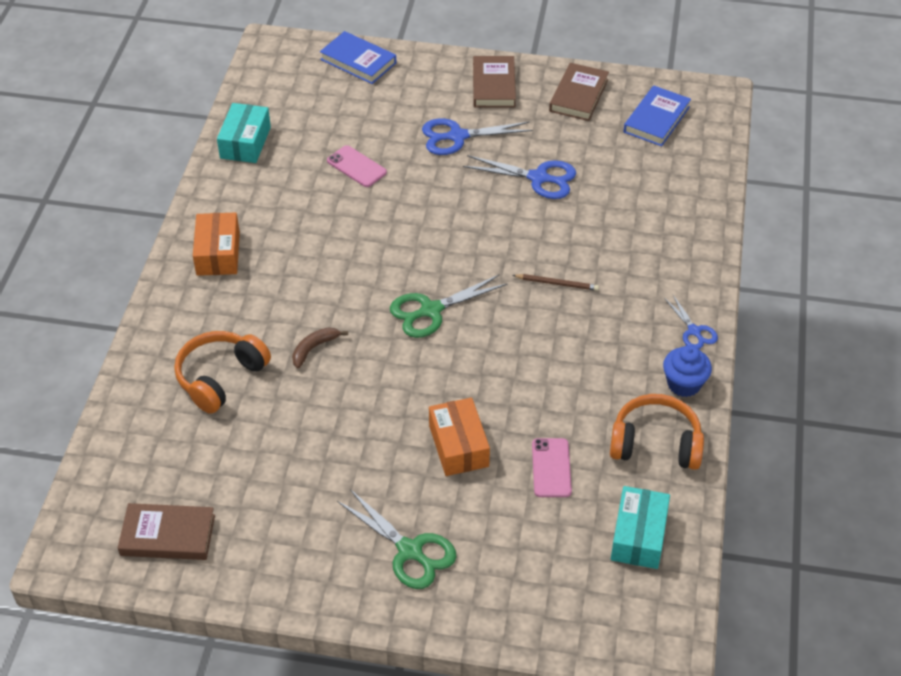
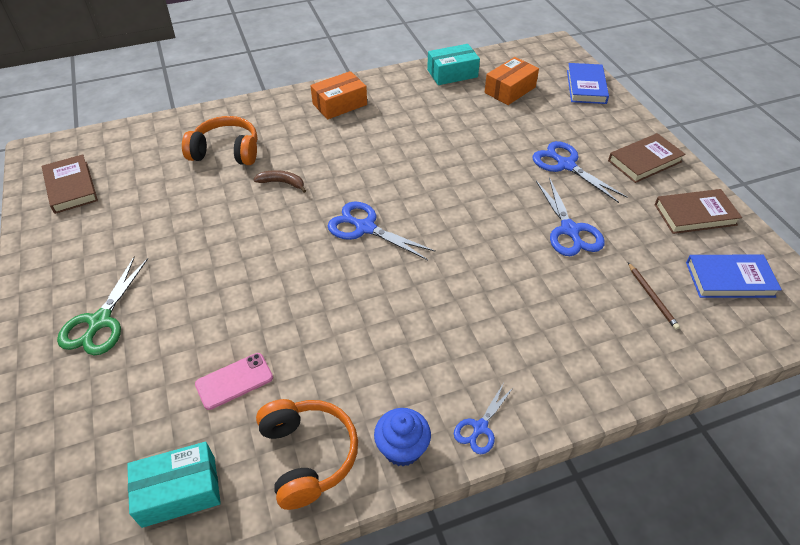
camera: 60 degrees right, 0 degrees up
pink phone [327,145,387,187] -> none
green scissors [390,275,508,338] -> blue scissors [328,202,436,260]
orange box [429,398,490,476] -> orange box moved to [485,57,539,105]
brown pencil [512,274,599,291] -> brown pencil moved to [628,263,680,330]

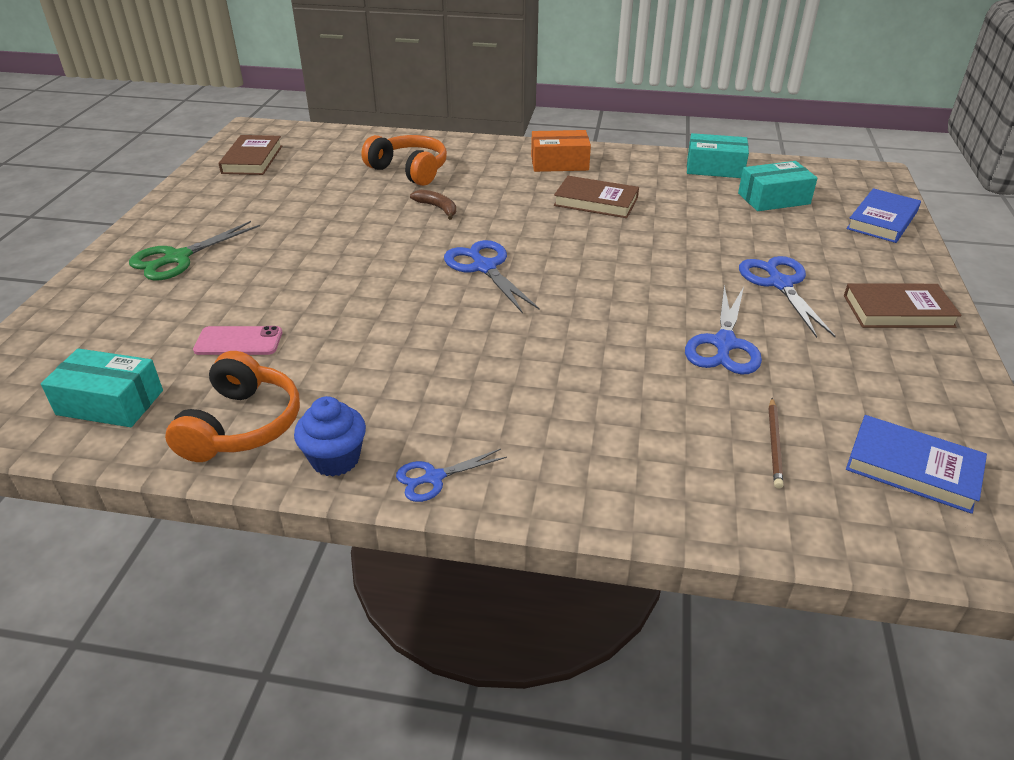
camera: 30 degrees right, 10 degrees down
orange box [485,57,539,105] -> turquoise box [738,161,817,211]
brown book [655,189,742,234] -> brown book moved to [554,176,639,218]

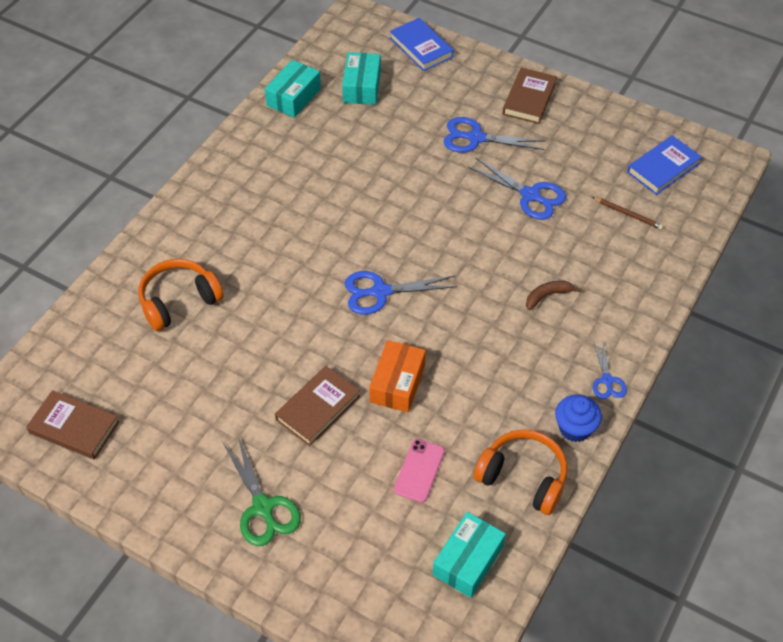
camera: 70 degrees left, 15 degrees up
brown banana [410,190,456,220] -> brown banana moved to [526,281,582,310]
orange box [531,130,591,172] -> orange box moved to [369,340,426,412]
brown book [554,176,639,218] -> brown book moved to [275,366,360,446]

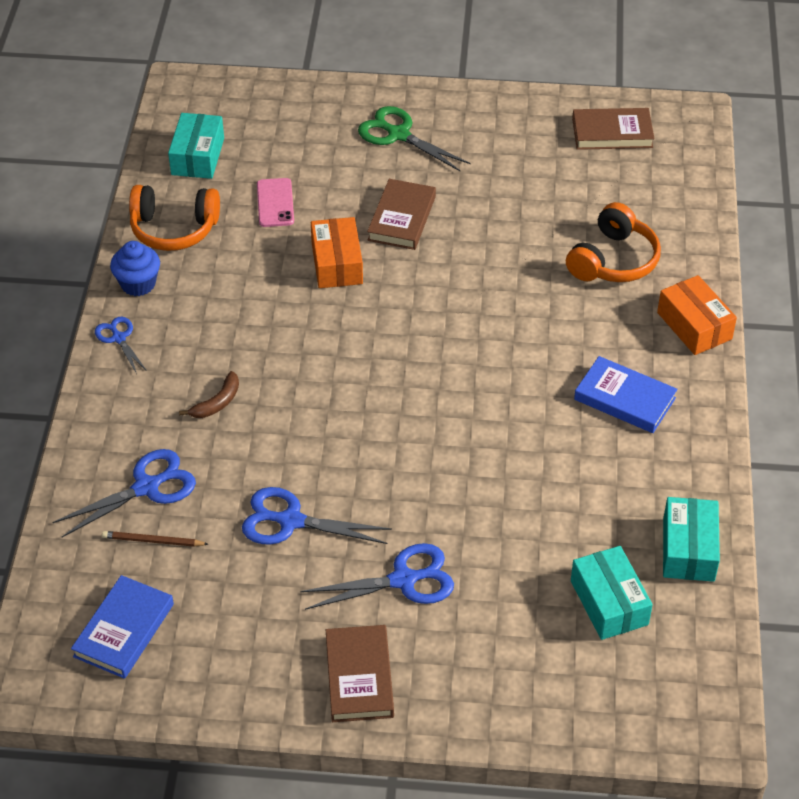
camera: 155 degrees right, 5 degrees down
blue scissors [345,271,457,315] -> blue scissors moved to [52,449,196,537]
blue book [390,18,454,71] -> blue book moved to [574,356,678,433]
none -> orange box [657,275,737,355]

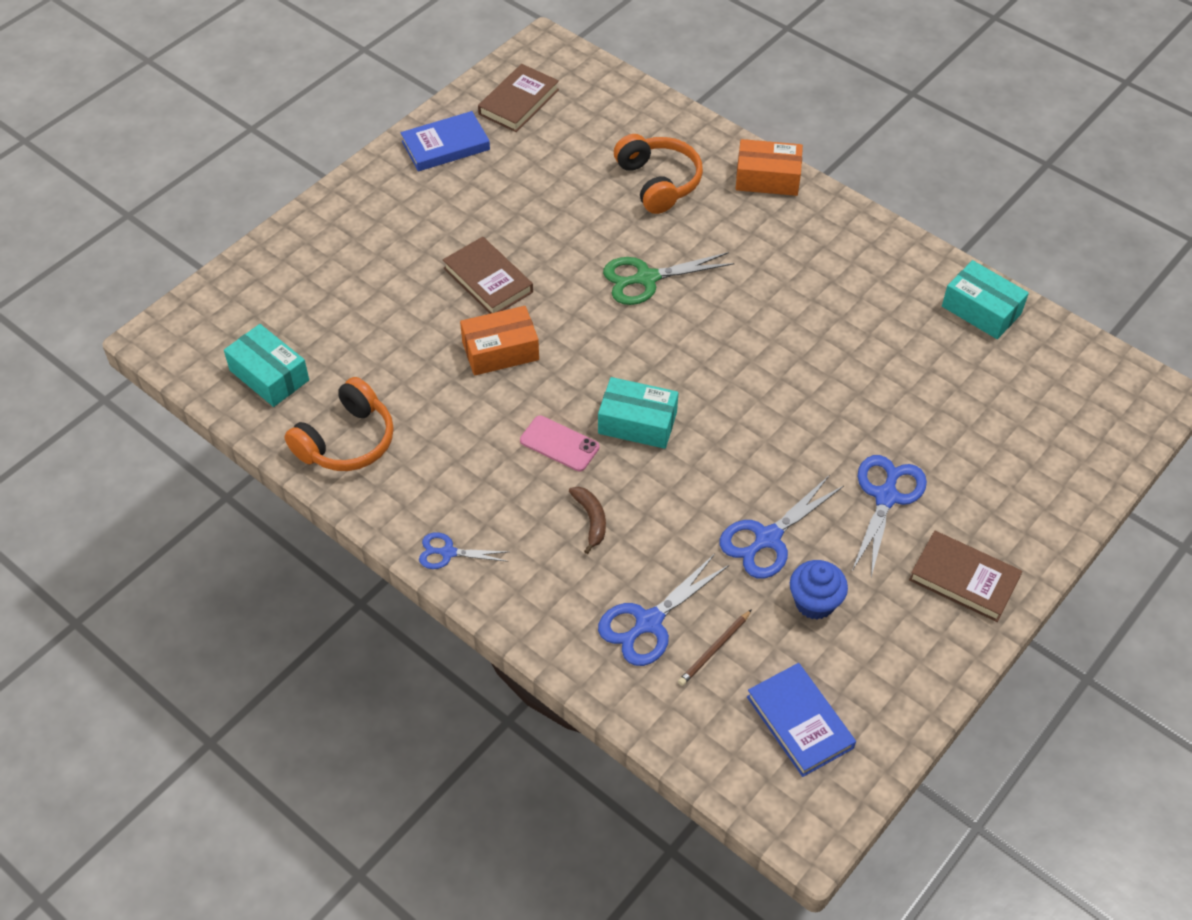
camera: 55 degrees left, 5 degrees up
blue scissors [52,449,196,537] -> blue scissors turned 135 degrees counterclockwise [598,554,729,666]
blue cupcake [110,241,160,296] -> blue cupcake moved to [790,560,848,620]
pink phone [257,178,294,227] -> pink phone moved to [520,416,600,471]
orange box [311,217,363,288] -> orange box turned 45 degrees counterclockwise [460,306,539,376]
green scissors [358,106,470,172] -> green scissors moved to [603,252,735,305]
turquoise box [571,546,653,640] -> turquoise box moved to [598,377,678,449]
blue book [574,356,678,433] -> blue book moved to [401,111,490,172]

